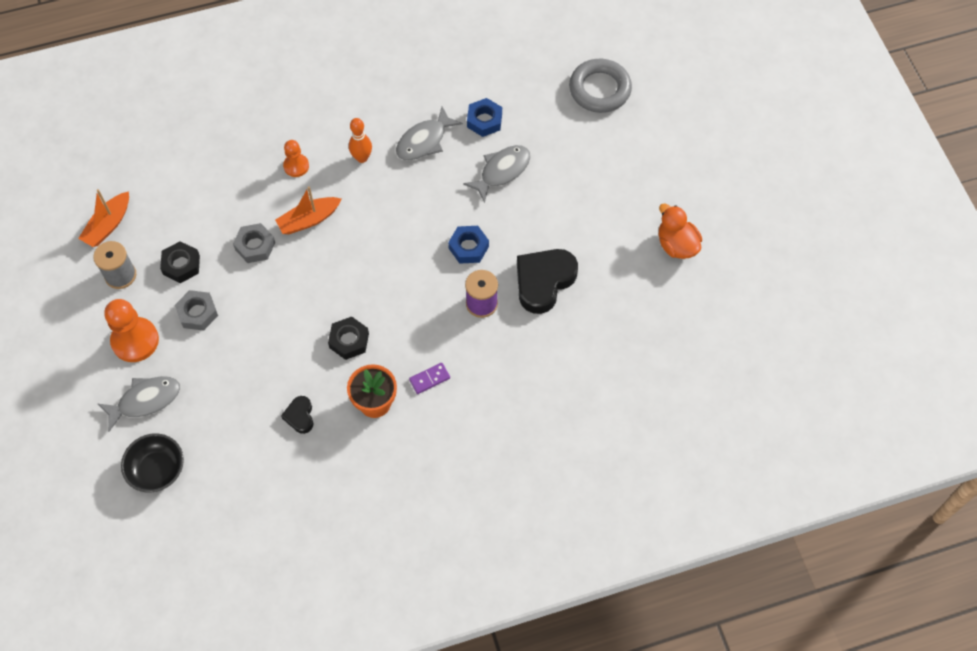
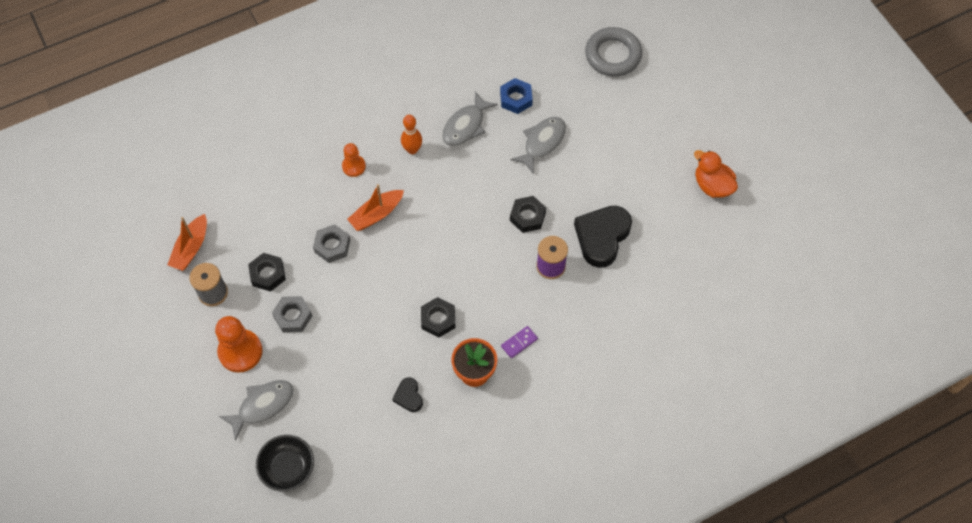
camera: 10 degrees left, 0 degrees up
blue nut [448,226,489,264] -> black nut [510,196,546,233]

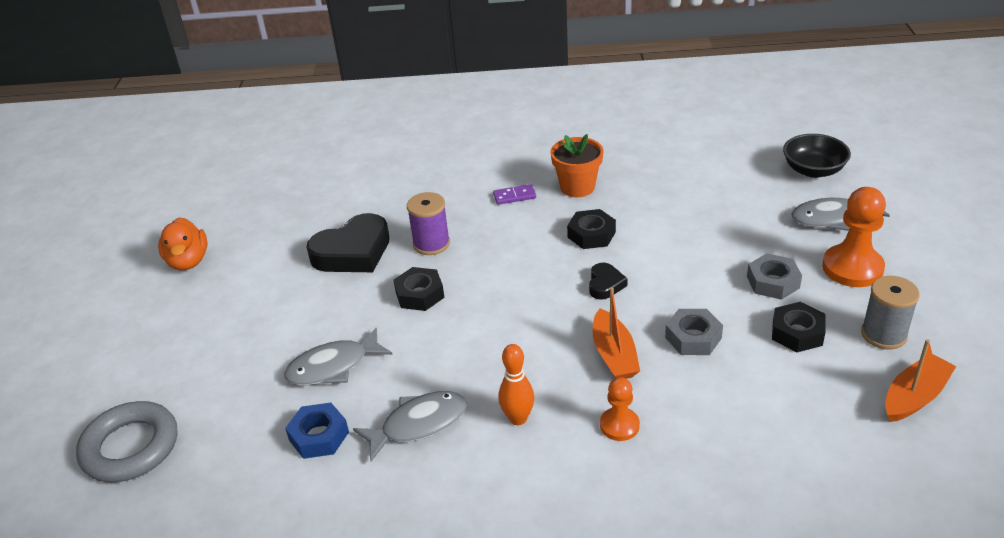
camera: 150 degrees left, 25 degrees down
orange boat [347,184,404,231] -> orange boat turned 90 degrees clockwise [593,287,640,379]
black heart [393,377,423,412] -> black heart moved to [589,263,628,300]

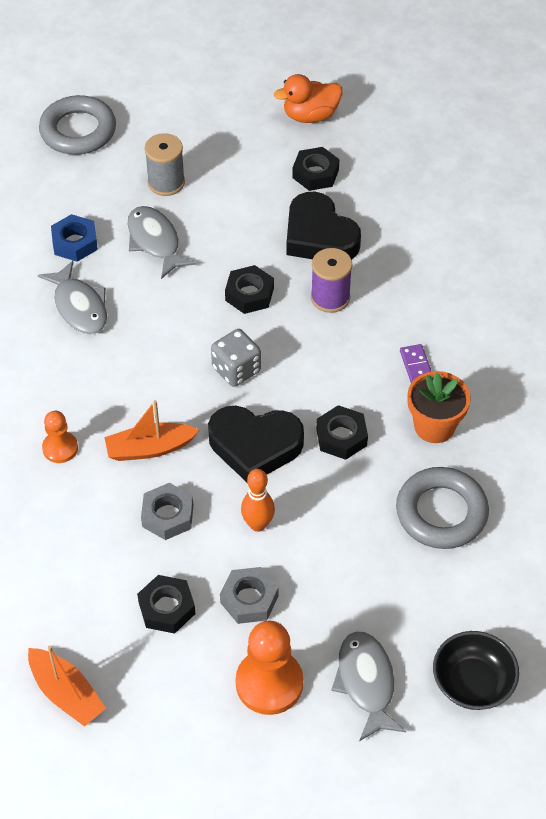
camera: 85 degrees right, 15 degrees up
orange bowling pin [498,344,535,425] -> orange bowling pin moved to [241,469,275,532]
black heart [589,263,628,300] -> black heart [208,406,304,482], size x2.01
grey spool [861,276,920,349] -> grey spool moved to [144,133,185,196]
none -> grey dice [211,329,261,387]
none -> black nut [292,147,340,191]
none -> grey ring [396,467,489,549]

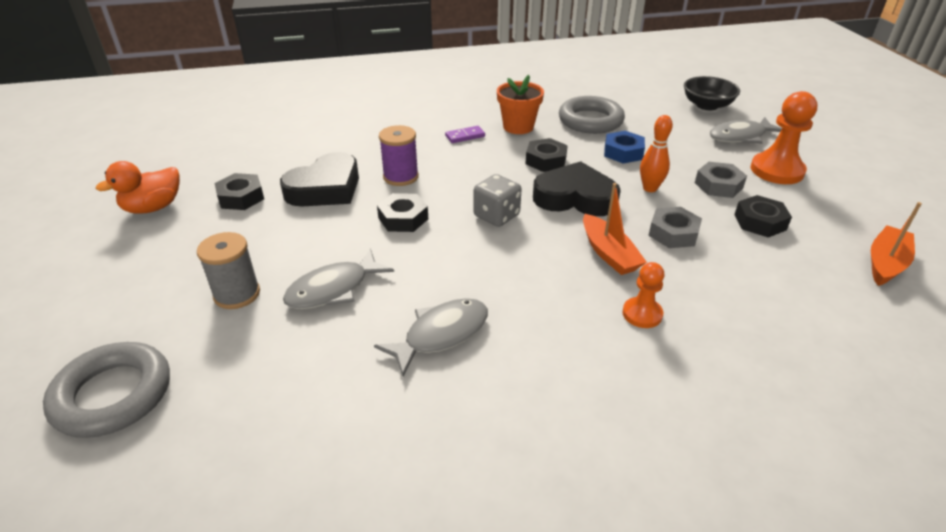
camera: 100 degrees left, 15 degrees down
blue nut [51,214,98,262] -> blue nut moved to [604,131,645,164]
black heart [208,406,304,482] -> black heart turned 75 degrees counterclockwise [533,161,621,216]
orange duck [274,74,342,123] -> orange duck turned 75 degrees clockwise [96,161,180,214]

